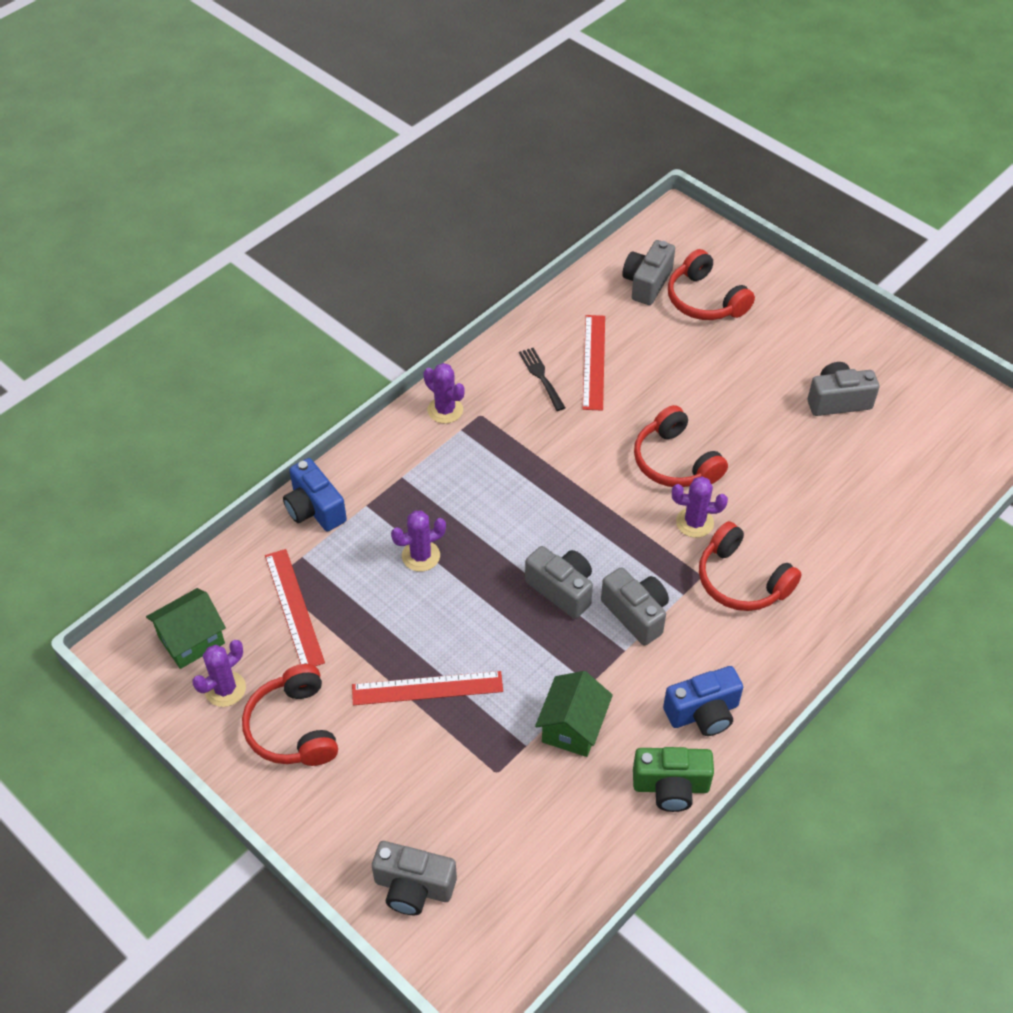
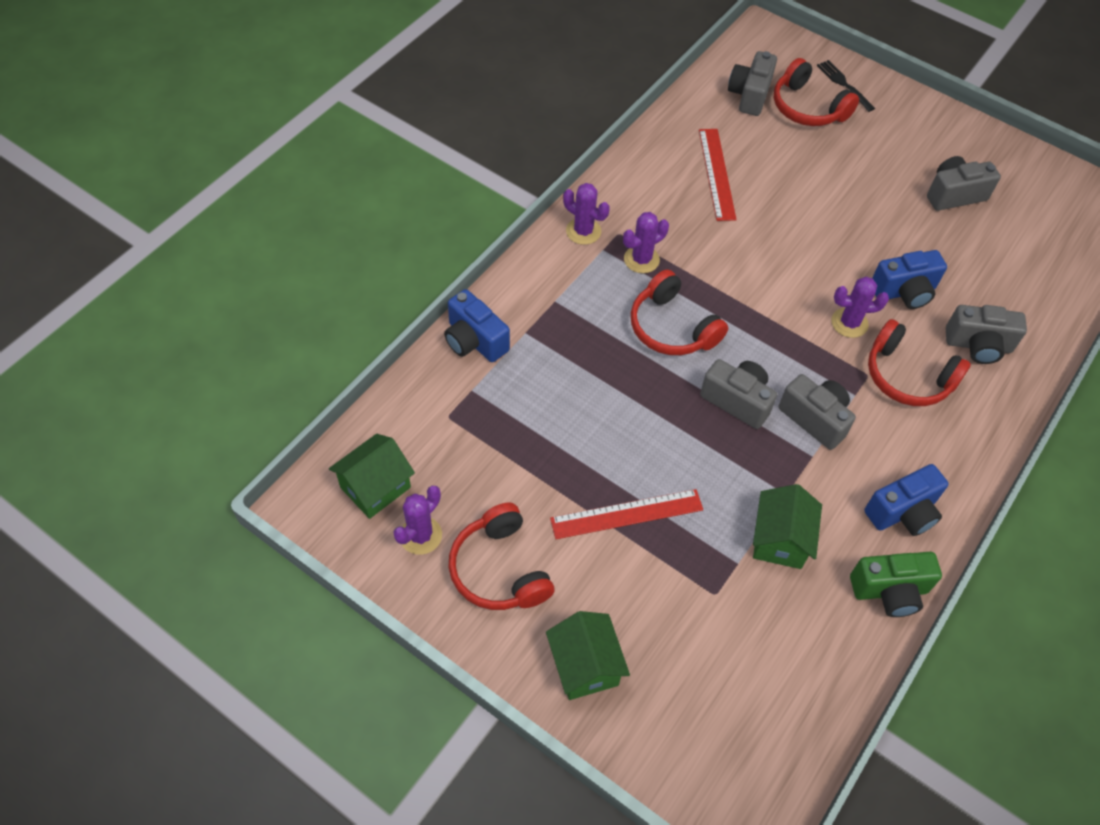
camera: 10 degrees left, 5 degrees up
red ruler [265,549,325,666] -> none
grey camera [372,841,457,915] -> grey camera moved to [946,305,1027,364]
purple cactus [391,510,446,572] -> purple cactus moved to [623,212,669,273]
black fork [519,348,565,411] -> black fork moved to [817,60,875,112]
red headphones [634,405,728,487] -> red headphones moved to [631,270,728,355]
none -> green house [546,611,630,700]
none -> blue camera [872,250,947,309]

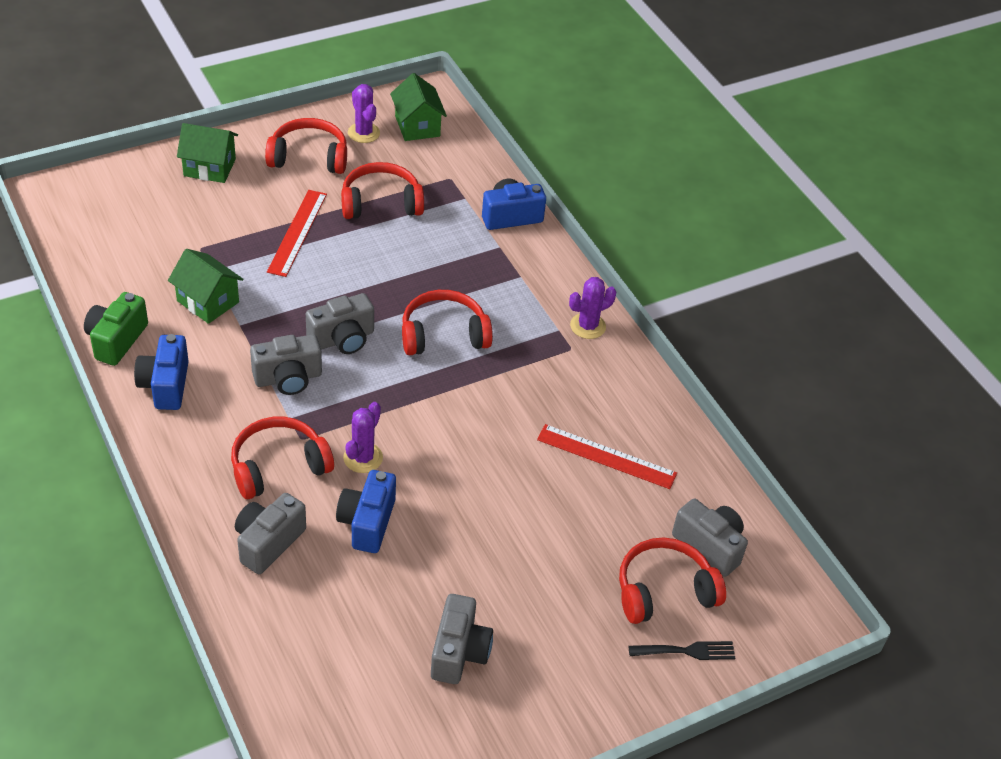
camera: 115 degrees right, 10 degrees down
purple cactus [623,212,669,273] -> none
none -> red headphones [341,162,424,219]

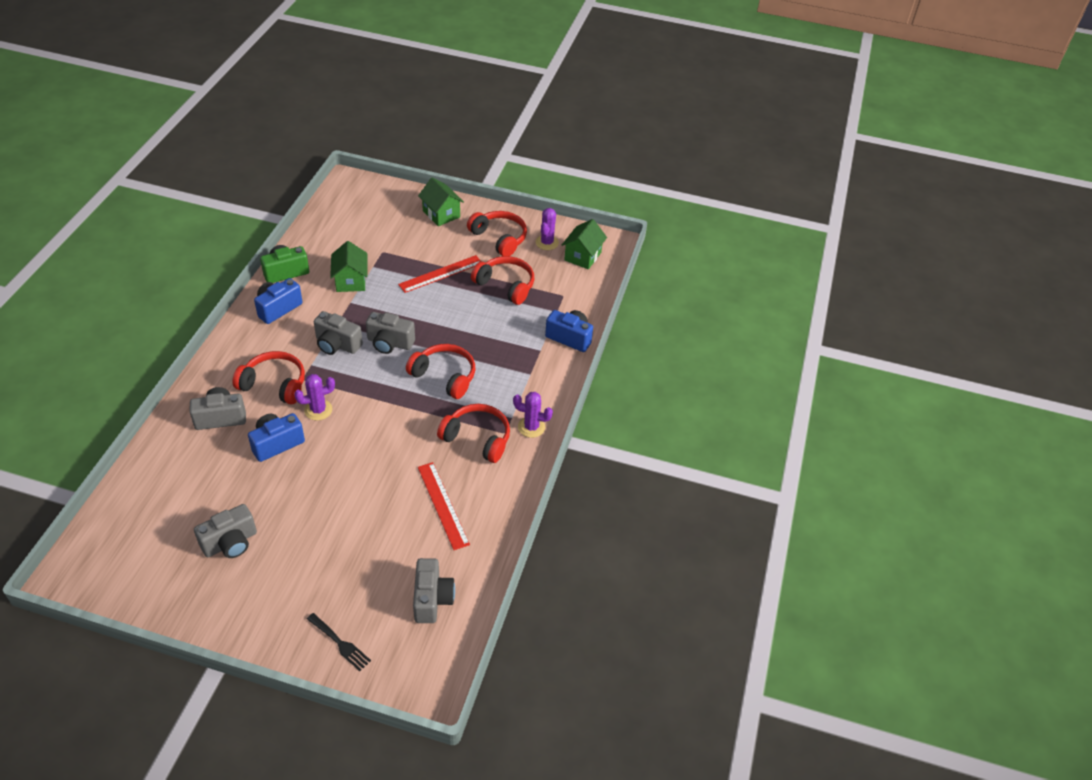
camera: 45 degrees right, 0 degrees up
red headphones [619,537,726,624] -> red headphones moved to [437,404,510,463]

